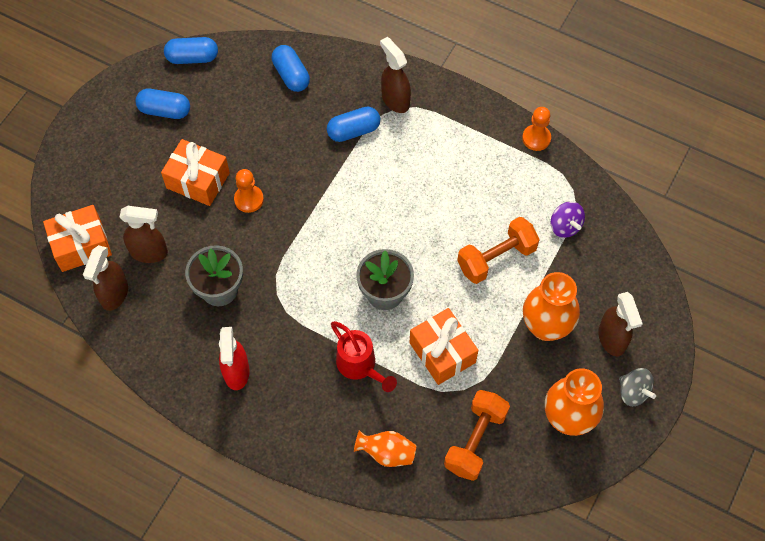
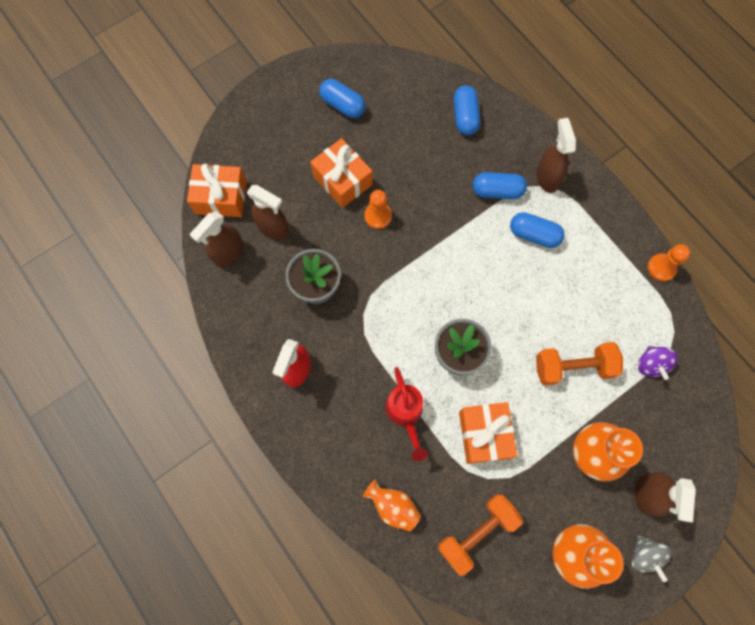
camera: 25 degrees right, 10 degrees up
blue capsule [164,37,218,64] -> blue capsule moved to [510,212,565,248]

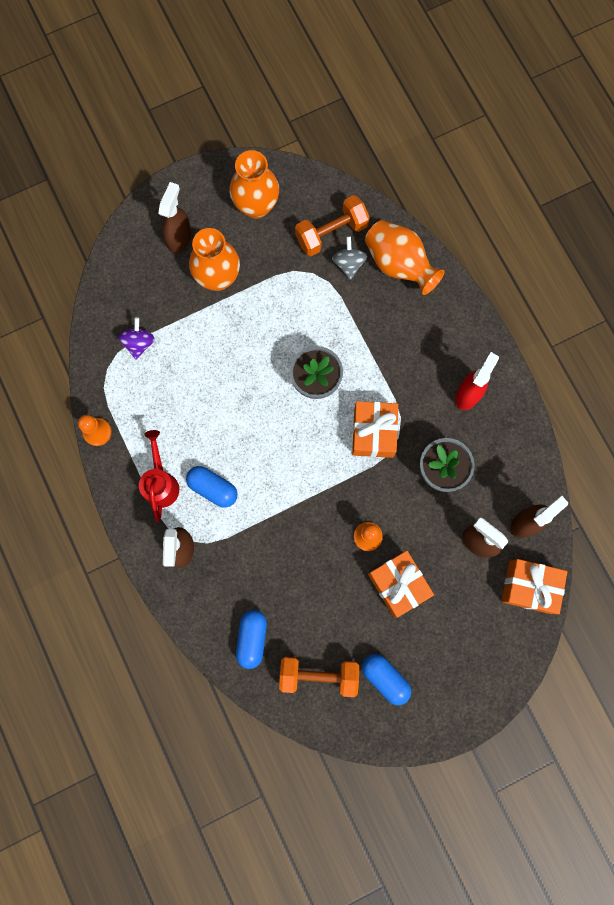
camera: 170 degrees left, 5 degrees up
orange vase [363,479,421,532] -> orange vase [365,220,445,295], size x1.64
red watering can [385,367,428,461] -> red watering can moved to [139,430,179,522]
orange gift [459,402,517,464] -> orange gift moved to [352,401,398,458]
blue capsule [473,172,527,199] -> none
orange dumbbell [536,342,623,386] -> orange dumbbell moved to [279,657,359,697]
grey spinning top [632,535,672,582] -> grey spinning top moved to [332,236,367,280]

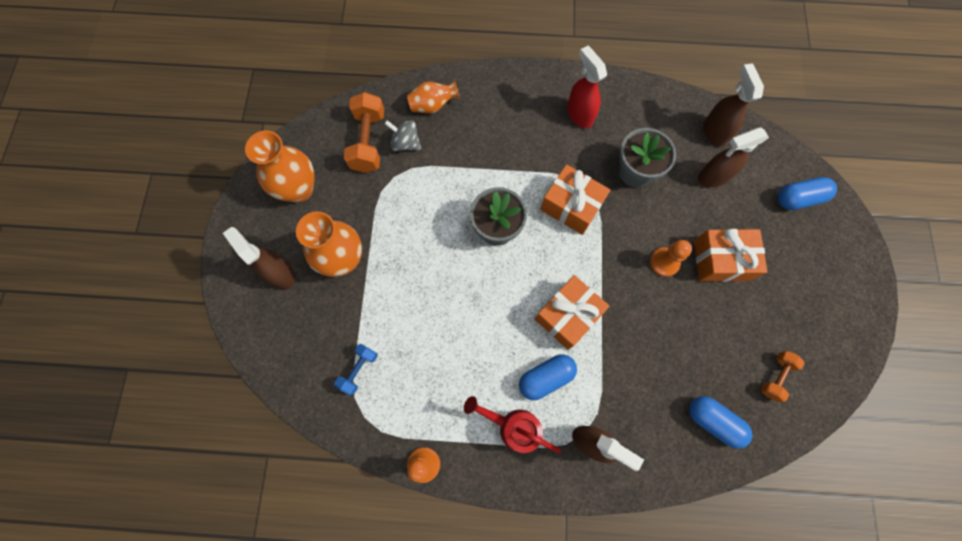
camera: 60 degrees left, 5 degrees down
purple spinning top [118,317,155,360] -> blue dumbbell [334,344,378,395]
orange dumbbell [279,657,359,697] -> orange dumbbell [761,351,805,402], size x0.58
blue capsule [362,654,411,705] -> blue capsule moved to [778,177,837,210]
orange vase [365,220,445,295] -> orange vase [407,80,460,113], size x0.61
orange gift [501,559,567,614] -> orange gift moved to [535,275,609,350]

